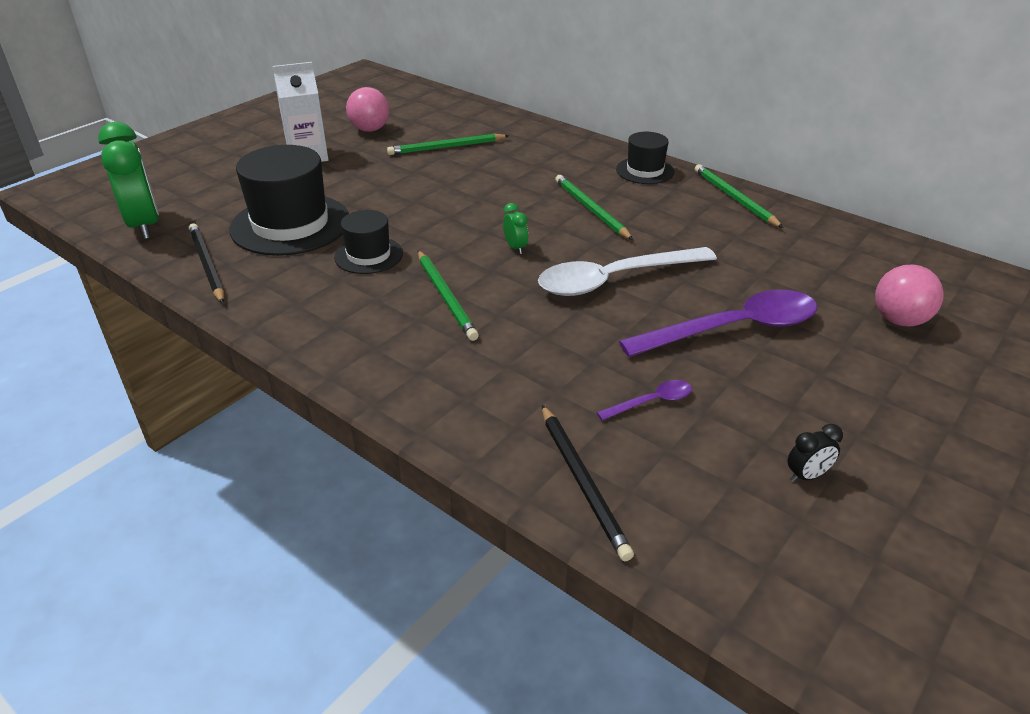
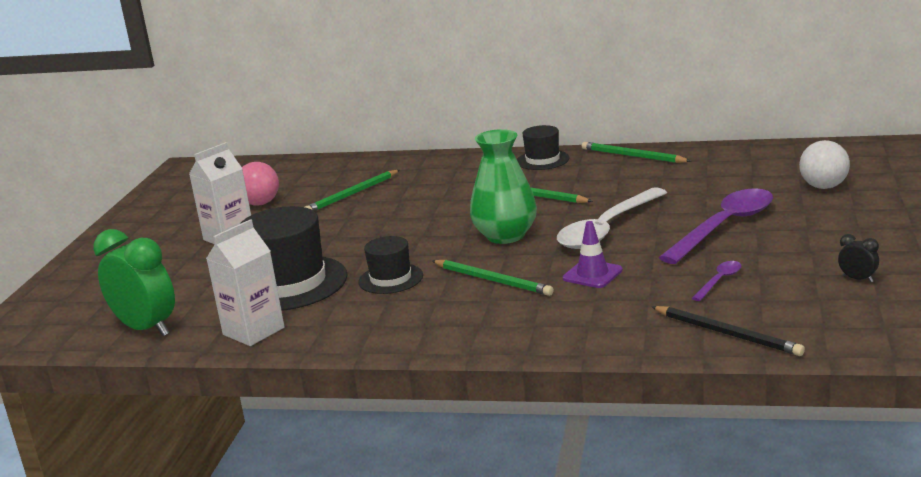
camera: 25 degrees left, 15 degrees down
black pencil [188,223,224,303] -> white carton [206,219,285,346]
green clock [503,203,528,254] -> green vase [470,129,537,244]
black clock [787,424,843,482] -> black clock turned 90 degrees counterclockwise [838,234,879,282]
pink ball [875,265,944,326] -> white ball [799,140,850,189]
none -> purple traffic cone [563,221,623,288]

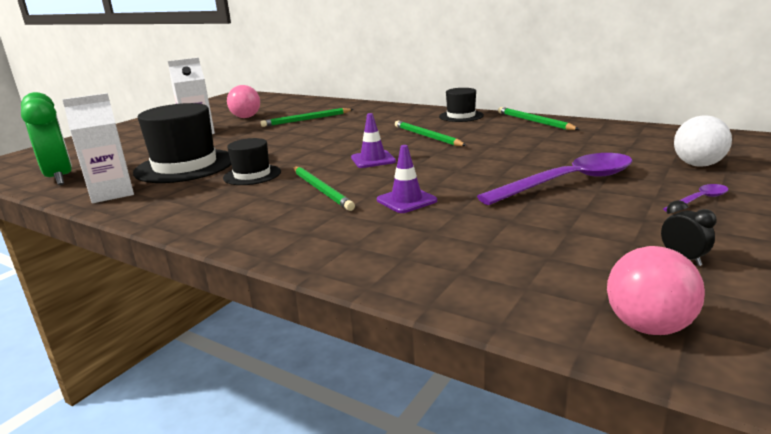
camera: 20 degrees right, 0 degrees up
green vase [470,129,537,244] -> purple traffic cone [351,113,396,168]
white spoon [557,187,667,249] -> none
black pencil [651,306,805,356] -> none
purple spoon [692,261,742,301] -> purple spoon moved to [663,184,729,212]
none -> pink ball [607,246,705,335]

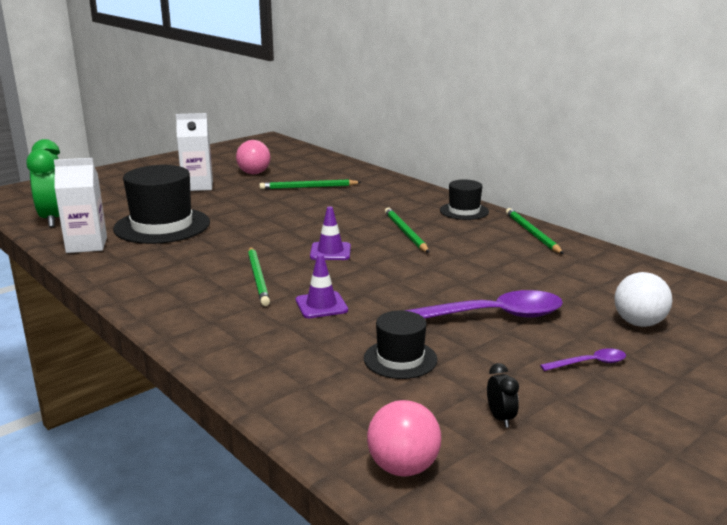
camera: 15 degrees right, 0 degrees up
black hat [223,138,281,185] -> black hat moved to [364,310,437,379]

